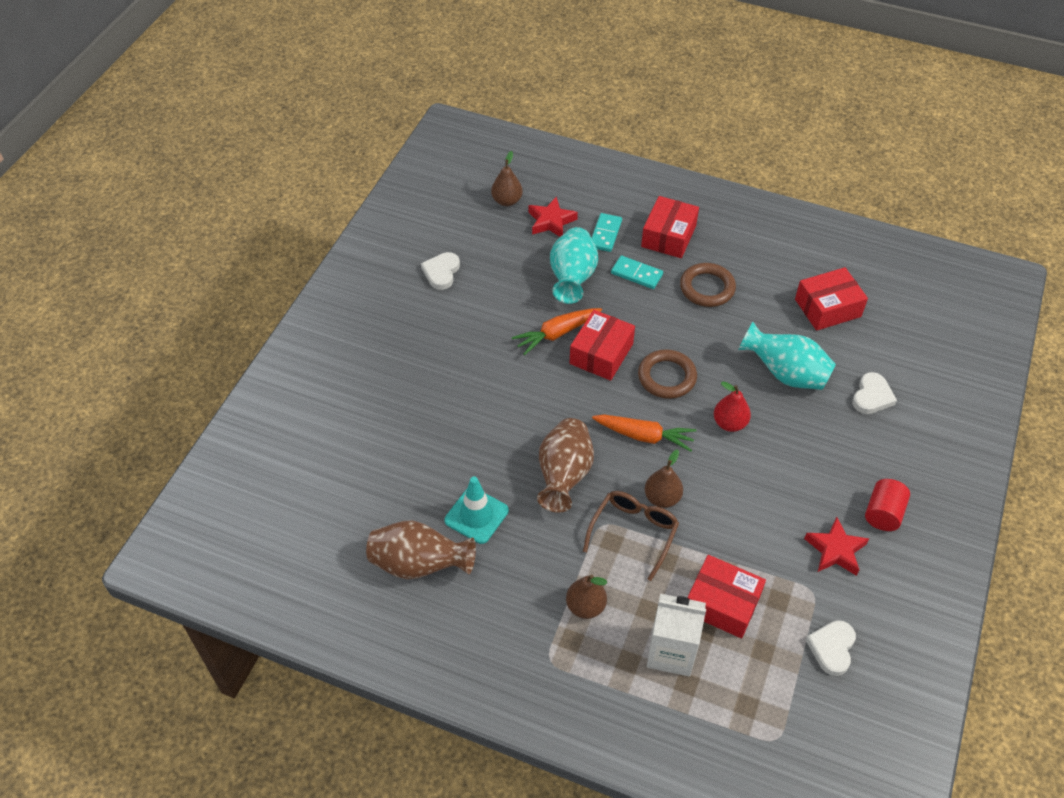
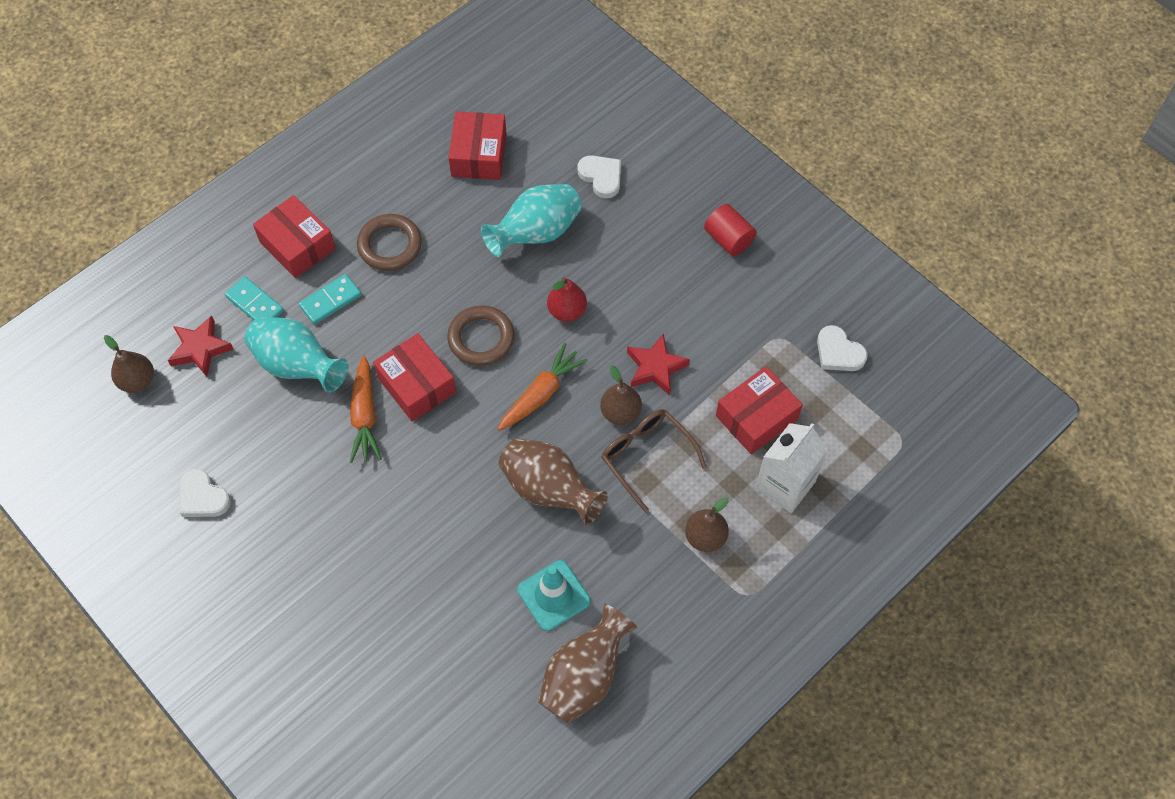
camera: 65 degrees left, 10 degrees up
red star [804,517,869,576] -> red star moved to [627,334,690,395]

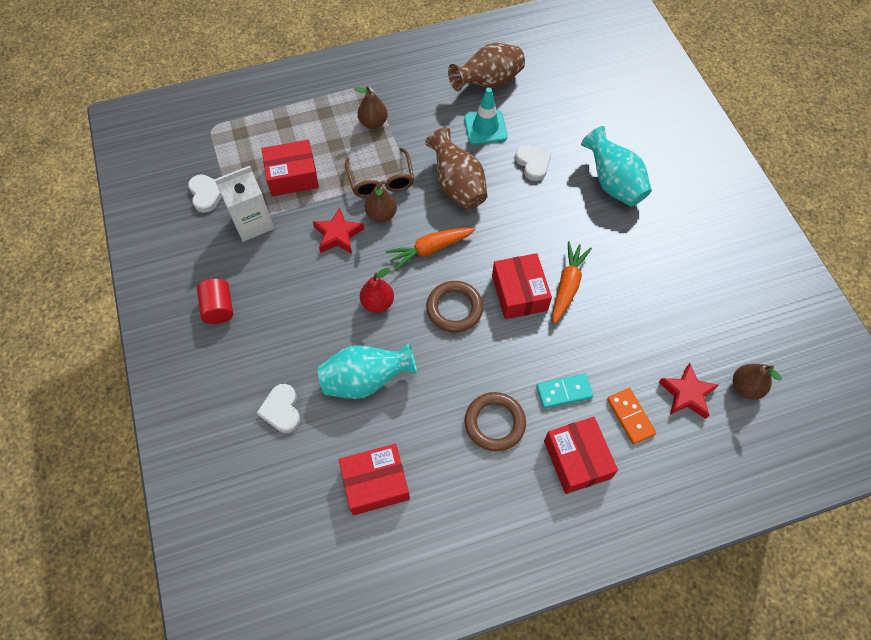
camera: 155 degrees left, 0 degrees up
white heart [179,468,231,517] -> white heart moved to [515,145,552,181]
turquoise domino [225,276,284,320] -> orange domino [607,388,656,444]
turquoise vase [245,317,348,393] -> turquoise vase moved to [581,126,652,207]
red box [449,112,507,180] -> red box turned 45 degrees clockwise [339,444,410,515]
white carton [755,423,828,513] -> white carton moved to [215,166,274,242]

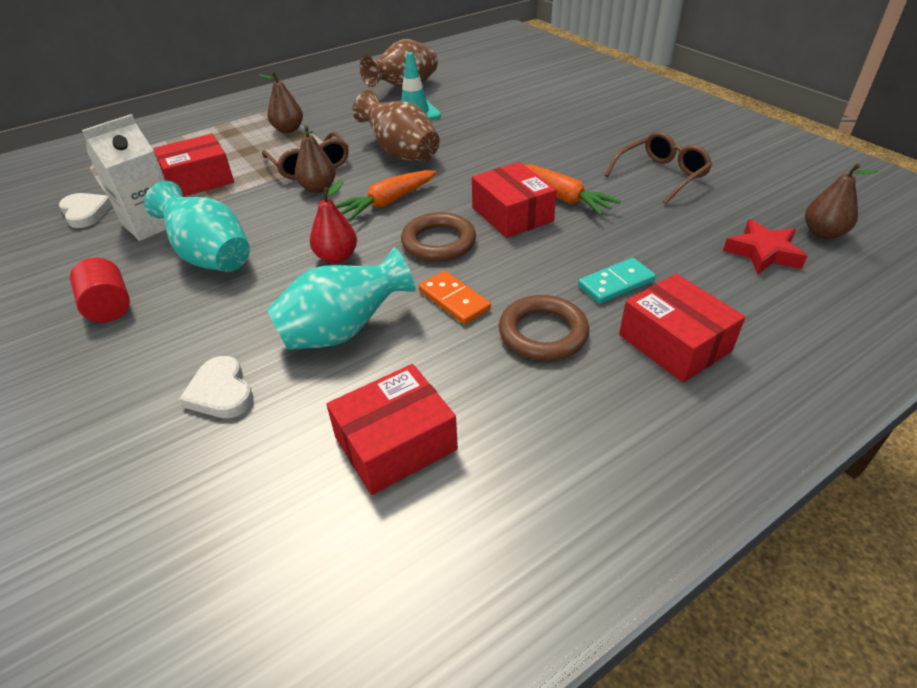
camera: 15 degrees left, 20 degrees down
red star [313,207,364,254] -> none
white heart [515,145,552,181] -> none
orange carrot [552,241,592,324] -> orange carrot turned 135 degrees clockwise [525,164,621,215]
turquoise vase [581,126,652,207] -> turquoise vase moved to [144,181,250,272]
orange domino [607,388,656,444] -> orange domino moved to [419,271,491,324]
none -> brown glasses [605,132,712,204]

